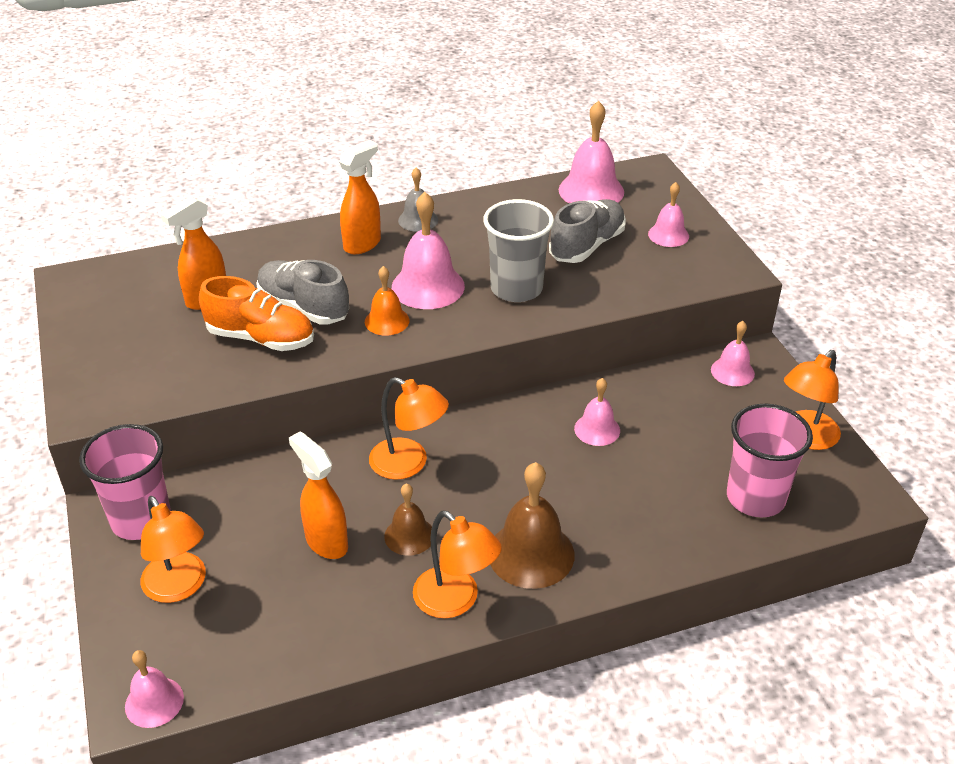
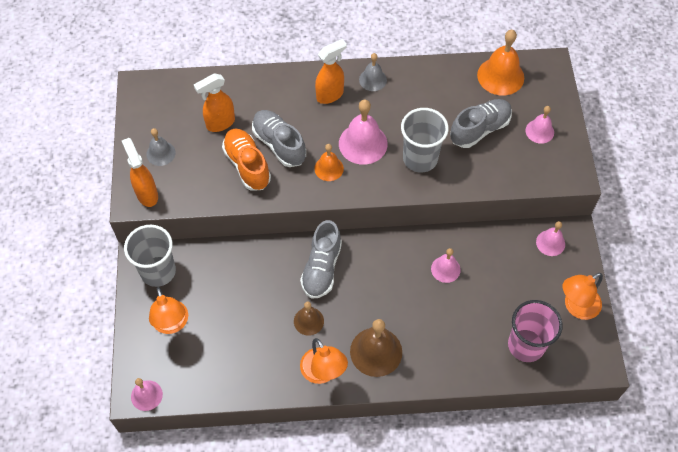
camera: 15 degrees right, 20 degrees up
pink cup [79,424,171,540] -> grey cup [124,225,176,287]
orange shoe [199,276,314,351] -> orange shoe turned 150 degrees counterclockwise [222,128,271,191]
orange spray bottle [289,432,348,559] -> orange spray bottle moved to [122,138,158,207]
orange lamp [369,377,449,480] -> grey shoe [300,220,342,299]
pink bell [559,100,624,203] -> orange bell [477,30,524,95]
none -> grey bell [146,128,176,166]

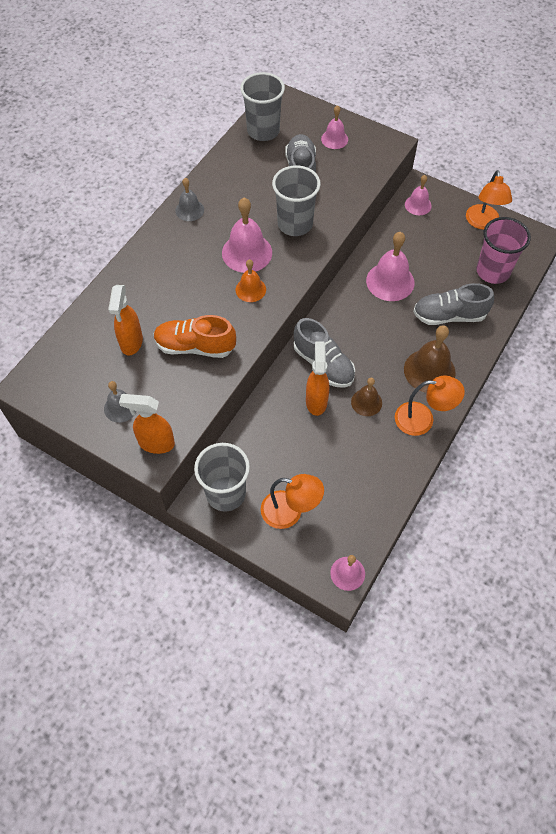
camera: 55 degrees left, 0 degrees up
grey shoe [252,110,306,167] -> grey shoe moved to [413,283,494,325]
orange spray bottle [315,39,347,104] -> orange spray bottle moved to [306,341,329,416]
pink bell [431,248,461,283] -> pink bell [366,232,414,301], size x1.69
orange bell [477,30,524,95] -> grey cup [240,72,285,141]

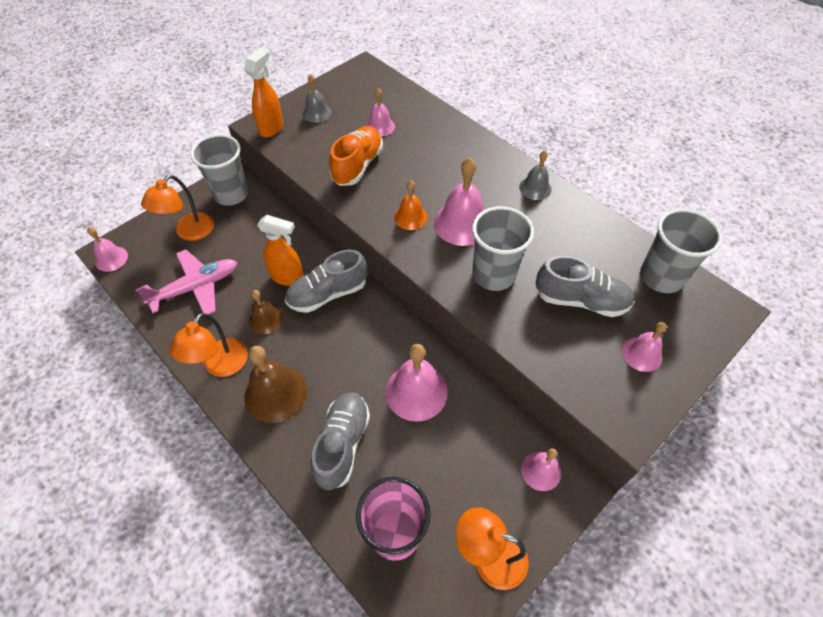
camera: 105 degrees right, 5 degrees down
orange spray bottle [108,285,143,356] -> pink bell [366,88,395,137]
none -> pink plane [135,249,238,315]

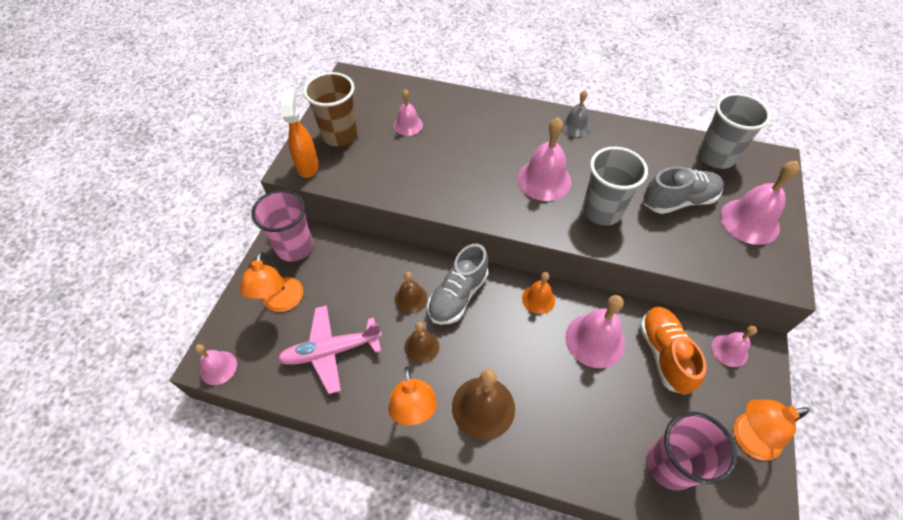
camera: 30 degrees left, 0 degrees up
pink plane [135,249,238,315] -> pink plane turned 135 degrees counterclockwise [278,305,382,394]
grey cup [190,134,249,206] -> pink cup [251,190,313,262]
orange spray bottle [257,215,303,286] -> brown bell [395,272,428,314]
grey bell [302,74,331,123] -> brown cup [303,72,358,146]
grey shoe [311,392,370,490] -> none
orange shoe [329,126,383,186] -> orange shoe moved to [640,307,706,395]
orange bell [394,180,428,230] -> orange bell moved to [522,272,555,314]
pink bell [622,322,667,372] -> pink bell [720,161,800,245], size x1.69

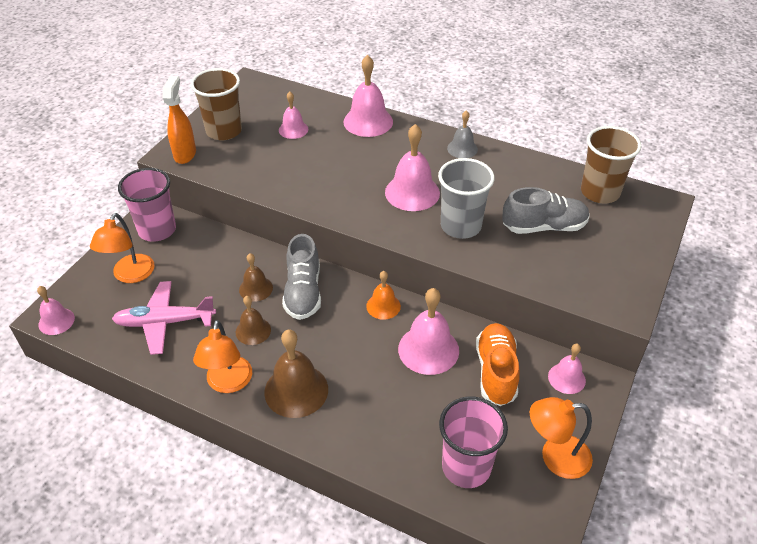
camera: 10 degrees right, 10 degrees down
grey shoe [427,244,488,325] -> grey shoe turned 45 degrees counterclockwise [282,234,321,320]
grey cup [698,93,771,169] -> brown cup [581,126,641,204]
pink bell [720,161,800,245] -> pink bell moved to [343,55,393,137]

